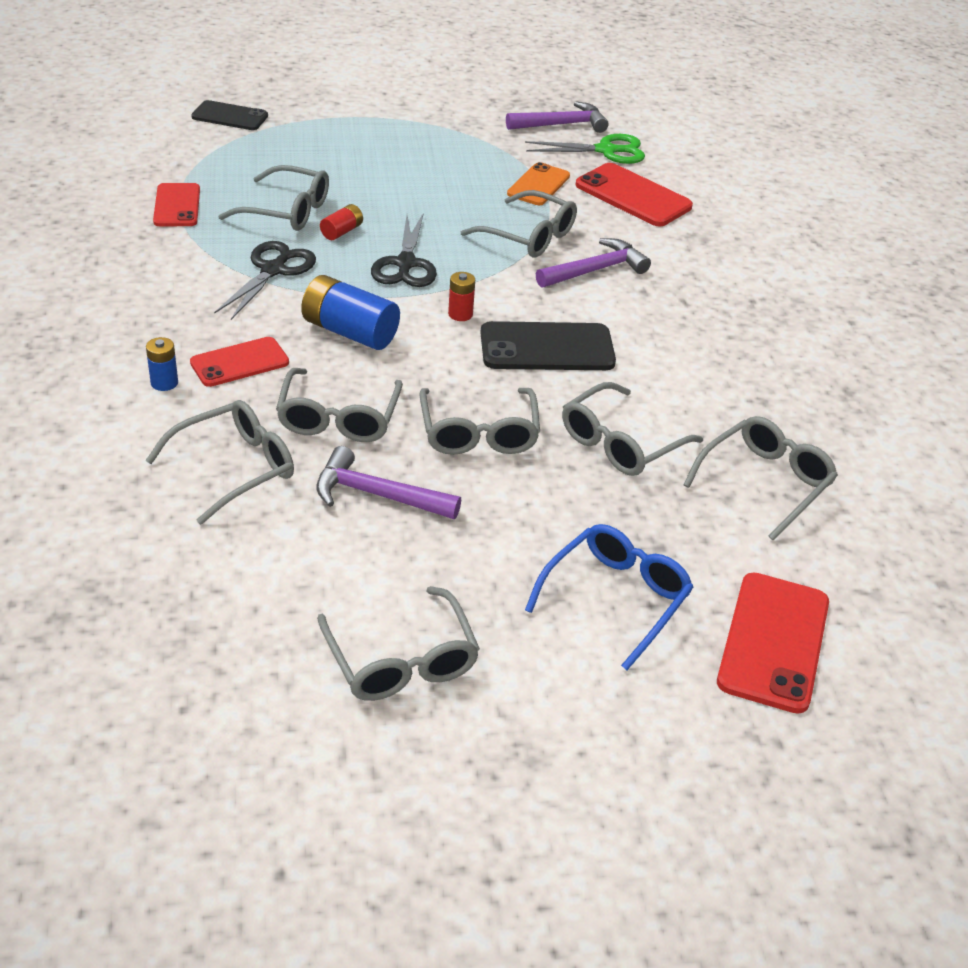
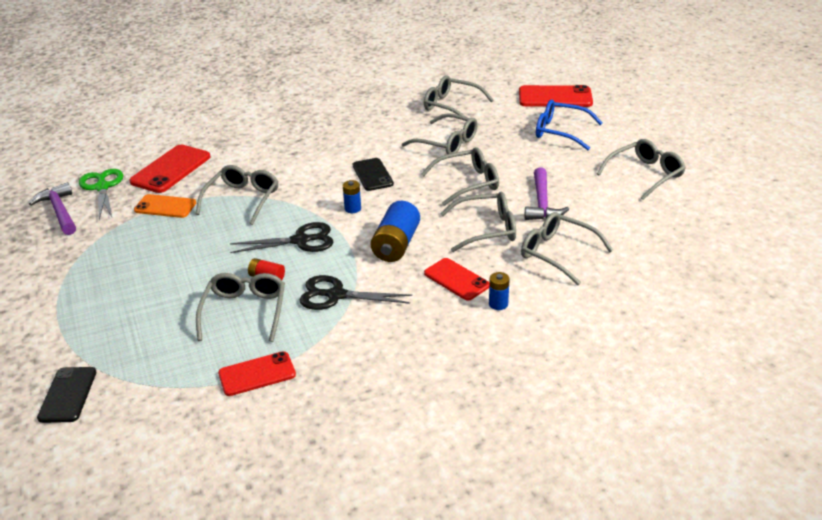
camera: 100 degrees left, 5 degrees down
red battery [448,272,475,321] -> blue battery [343,180,361,213]
black phone [480,321,616,370] -> black phone [353,158,394,191], size x0.66
purple hammer [536,238,651,288] -> none

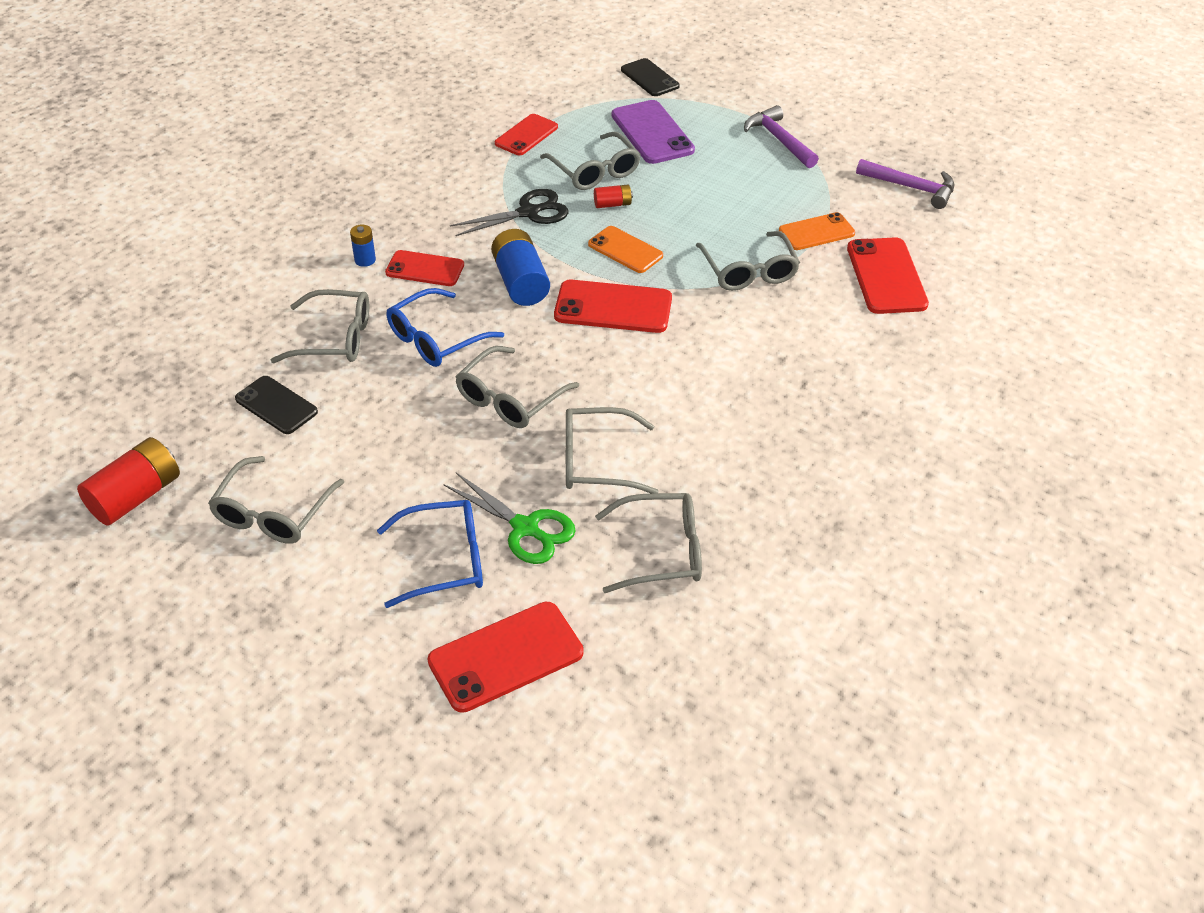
camera: 145 degrees right, 10 degrees up
green scissors [79,169,123,220] -> green scissors moved to [443,473,576,564]
black scissors [230,222,333,253] -> orange phone [588,226,663,273]
blue battery [343,180,361,213] -> red phone [554,280,672,333]
black phone [353,158,394,191] -> black phone moved to [235,376,318,434]
grey glasses [440,192,516,252] -> blue glasses [387,288,504,367]
purple hammer [525,167,569,220] -> purple hammer moved to [744,105,819,168]
none -> red battery [77,437,180,526]
none -> purple phone [612,100,695,164]

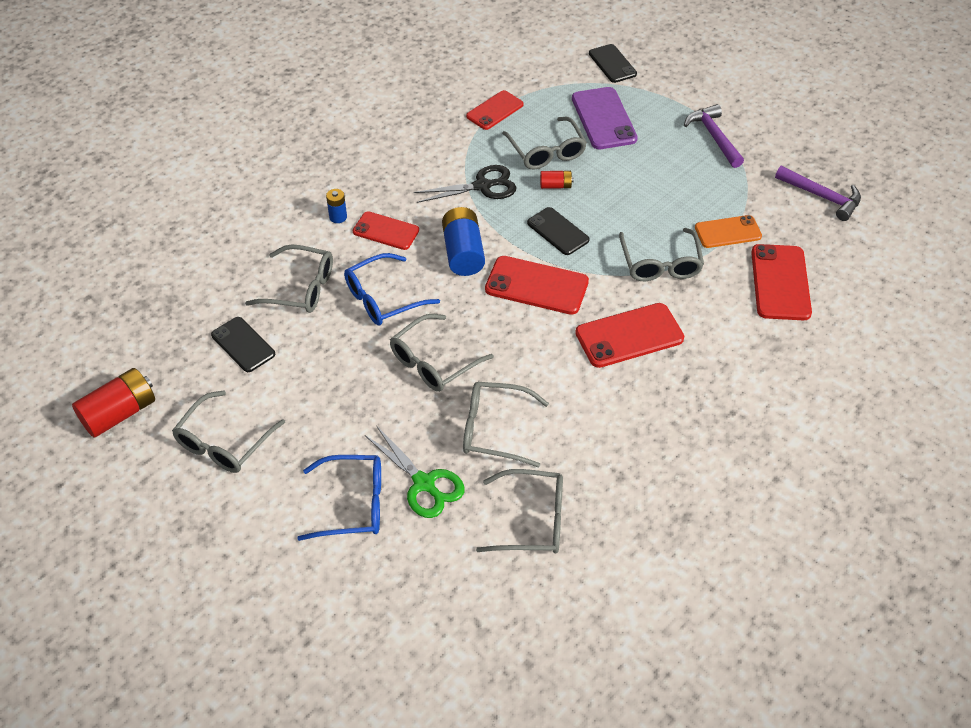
camera: 10 degrees right, 5 degrees up
red phone [428,602,584,713] -> red phone moved to [575,303,684,368]
orange phone [588,226,663,273] -> black phone [527,207,589,255]

